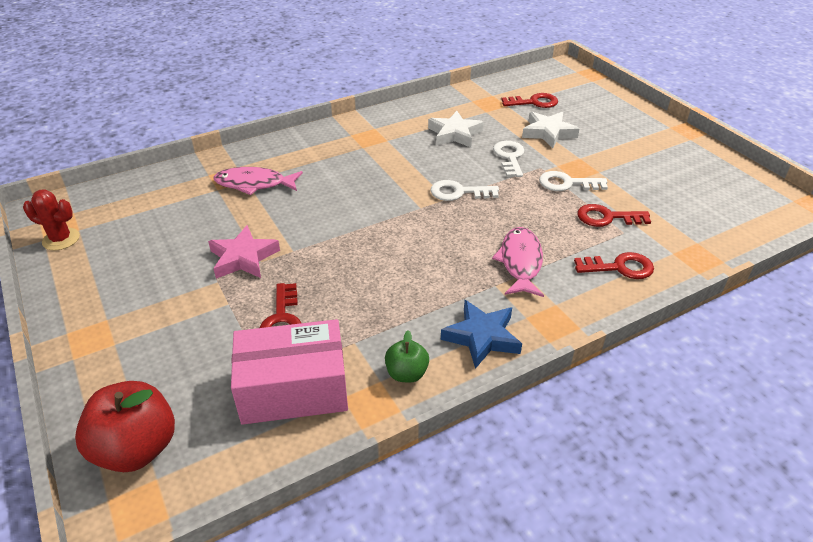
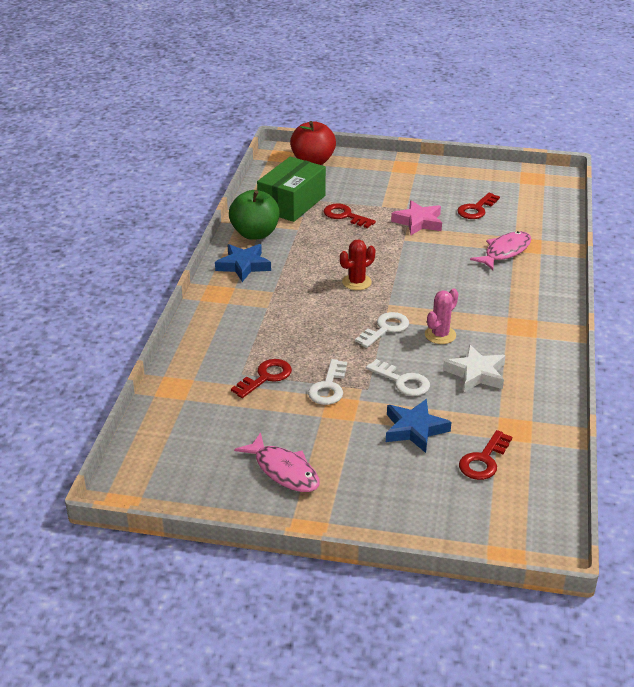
camera: 130 degrees right, 5 degrees down
red cactus [23,189,80,250] -> red cactus moved to [340,239,375,290]
pink box [231,319,348,425] -> green box [257,157,326,222]
green apple [385,330,429,383] -> green apple [229,190,280,240], size x1.82
pink fish [492,227,544,297] -> pink fish moved to [234,432,320,492]
white star [522,112,579,148] -> blue star [386,399,451,453]
white key [539,171,608,191] -> white key turned 150 degrees clockwise [308,359,347,405]
red key [574,252,654,279] -> red key moved to [457,193,500,219]
none -> pink cactus [425,288,458,344]

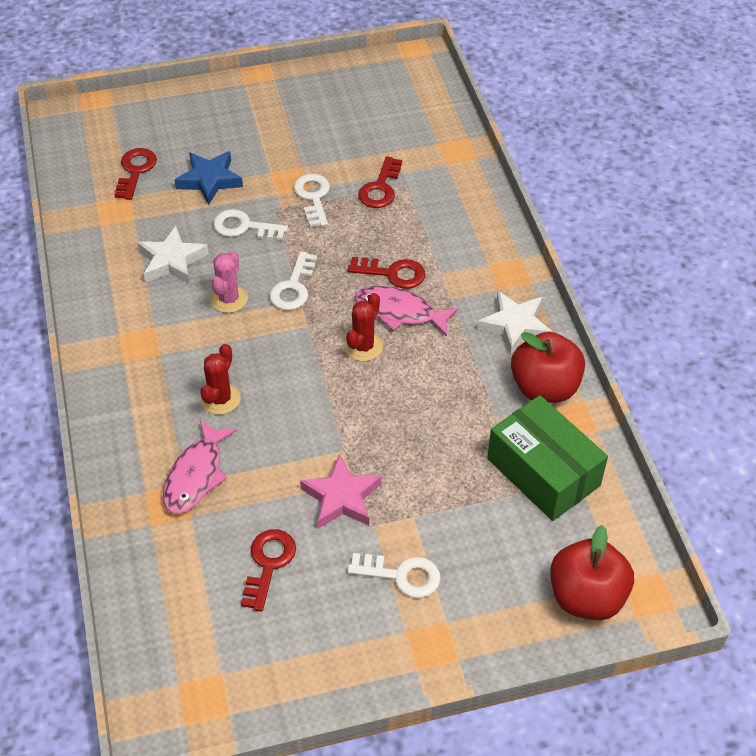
camera: 155 degrees right, 15 degrees up
blue star [215,244,271,282] -> white star [477,291,552,355]
green apple [229,190,280,240] -> red apple [511,332,585,403]
pink fish [234,432,320,492] -> pink fish moved to [355,286,459,336]
green box [257,157,326,222] -> green box turned 45 degrees counterclockwise [487,395,608,521]
red key [324,203,376,228] -> red key moved to [348,257,426,289]
none -> red cactus [200,344,241,415]
none -> white key [347,553,441,598]

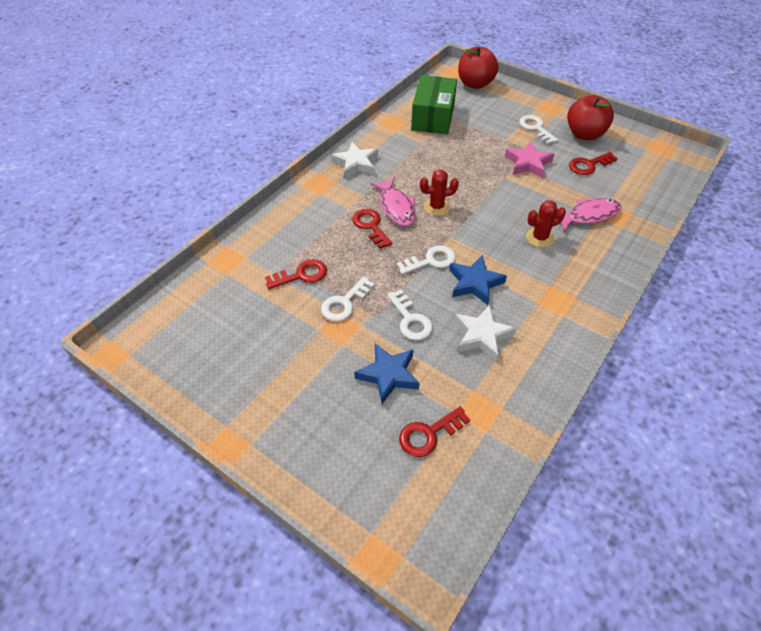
camera: 130 degrees left, 0 degrees up
pink cactus [210,251,248,313] -> blue star [449,255,507,305]
red apple [511,332,585,403] -> red apple moved to [567,95,614,140]

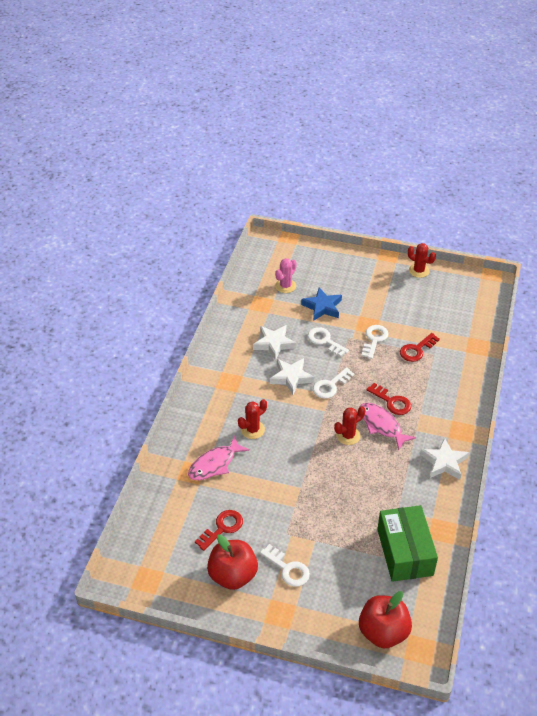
camera: 160 degrees right, 5 degrees down
red key [399,406,470,457] -> pink cactus [275,258,297,293]
blue star [449,255,507,305] -> white star [270,358,314,395]
pink star [505,141,555,178] -> none
none -> red cactus [408,243,436,278]

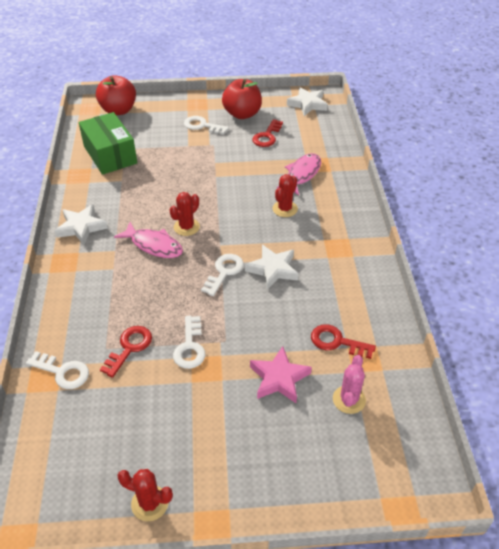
camera: 160 degrees right, 0 degrees up
white star [253,325,296,361] -> white star moved to [287,87,328,116]
blue star [301,287,342,321] -> pink star [250,346,312,403]
white key [308,327,349,357] -> white key moved to [26,351,89,389]
red key [366,383,411,415] -> red key moved to [311,324,376,359]

